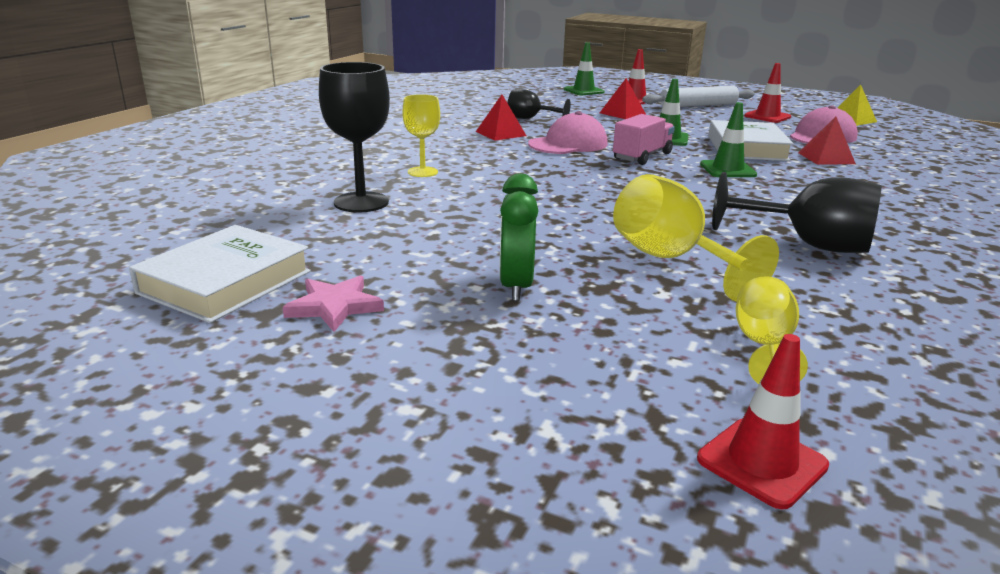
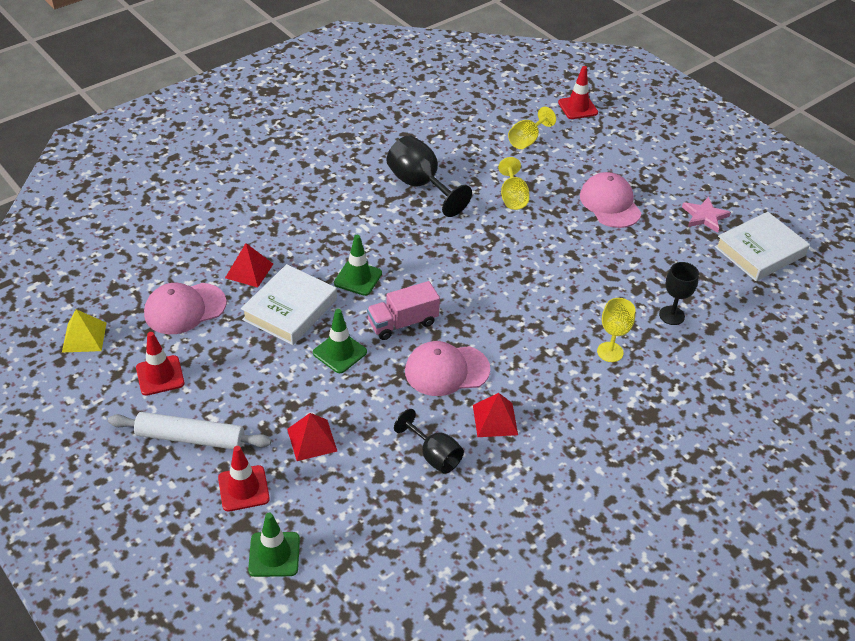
camera: 155 degrees left, 20 degrees up
black goblet [319,62,390,212] -> black goblet [659,262,699,325], size x0.63
green clock [499,173,538,301] -> pink cap [580,172,641,228]
yellow goblet [613,174,779,302] -> yellow goblet [498,157,529,210], size x0.63

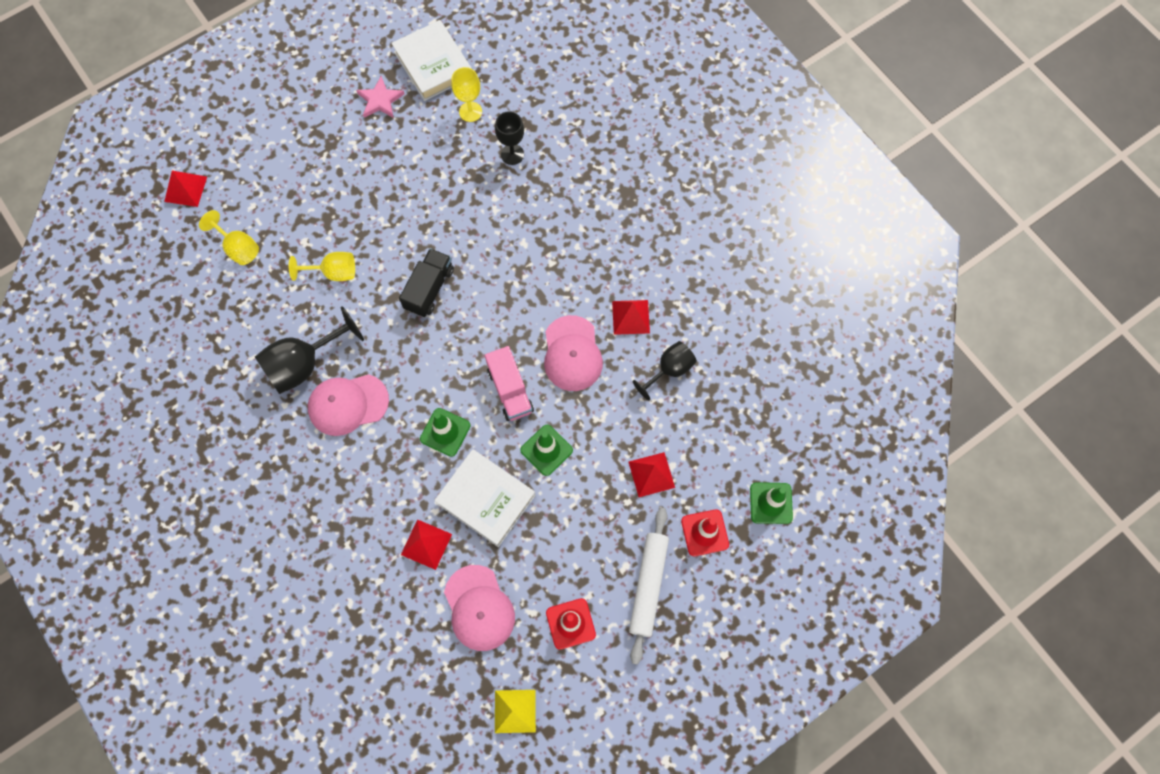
camera: 85 degrees left, 25 degrees up
red traffic cone [558,66,598,119] -> red pyramid [164,170,207,207]
pink cap [580,172,641,228] -> pink cap moved to [308,374,389,436]
yellow goblet [597,298,635,362] -> yellow goblet moved to [451,67,482,122]
none -> black truck [399,248,454,317]

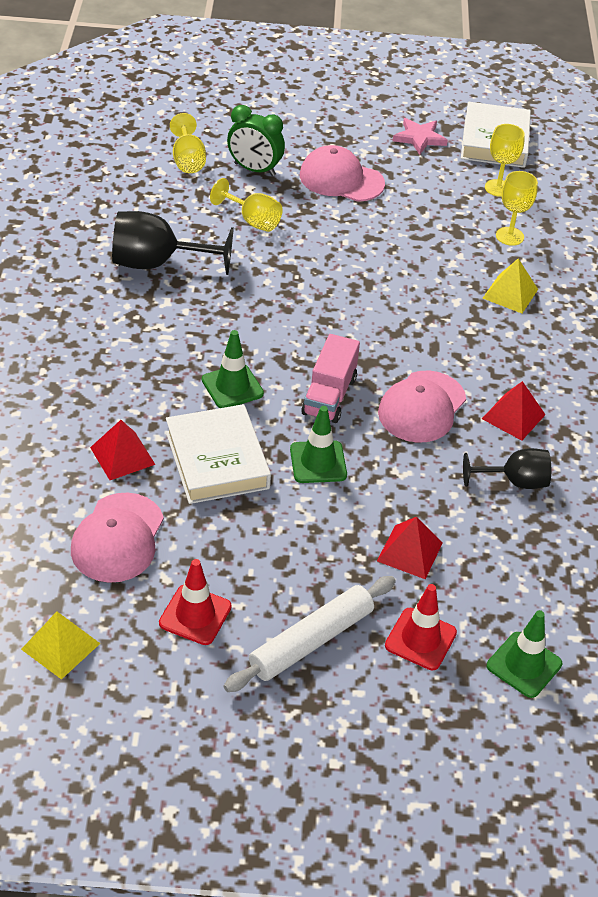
camera: 35 degrees right, 25 degrees down
red pyramid [164,170,207,207] -> none
pink cap [308,374,389,436] -> pink cap moved to [300,145,385,202]
black truck [399,248,454,317] -> none
black goblet [495,111,524,165] -> yellow goblet [496,171,538,246]
none -> green clock [227,105,285,176]
none -> yellow pyramid [483,258,538,313]

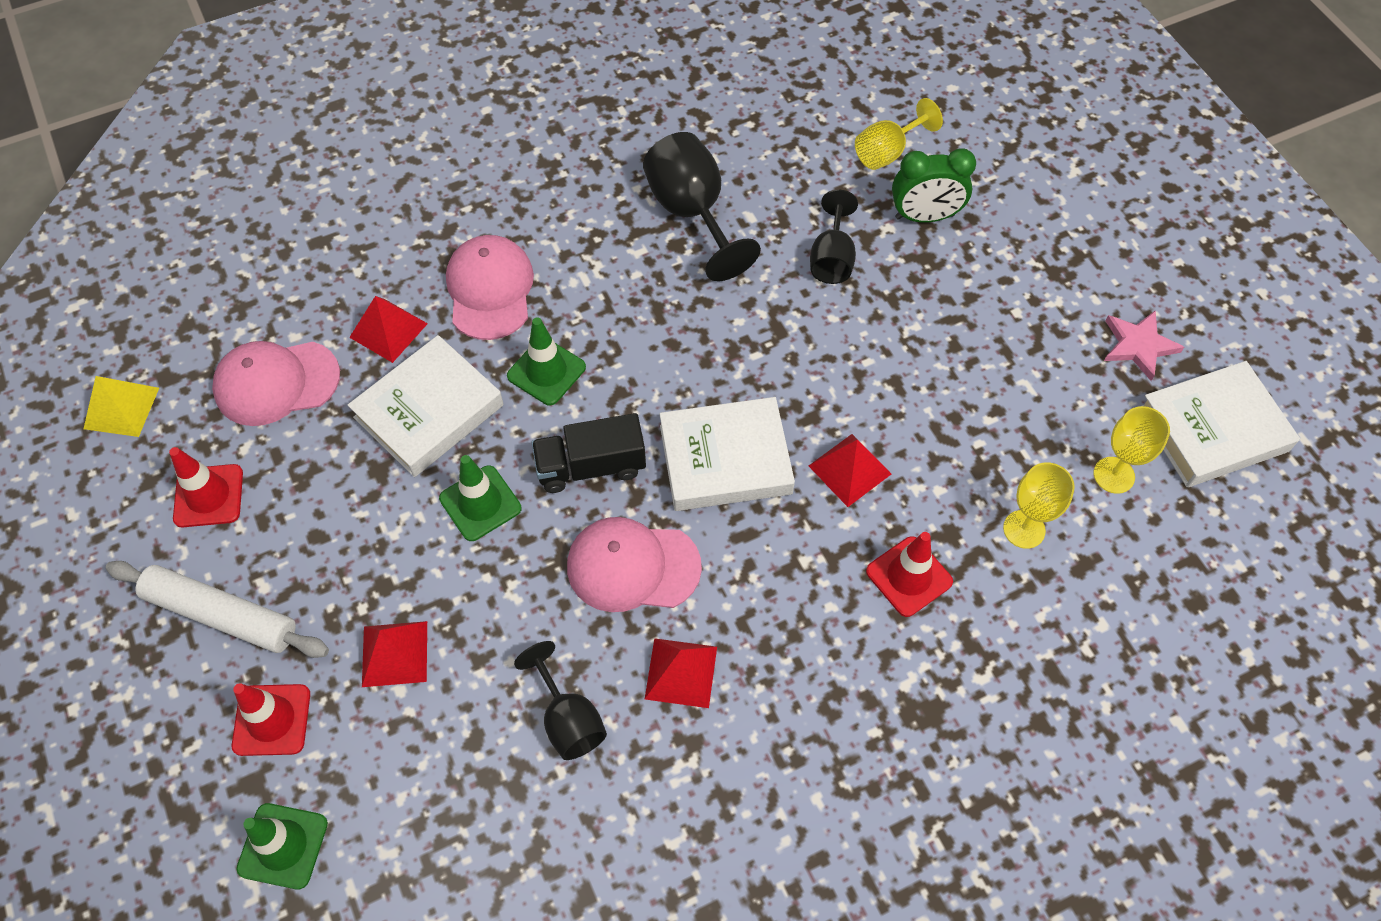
camera: 65 degrees right, 15 degrees up
yellow goblet [210,178,283,232] -> black goblet [810,190,858,284]
green clock [227,105,285,176] -> green clock turned 90 degrees counterclockwise [892,148,976,223]
pink cap [300,145,385,202] -> pink cap moved to [446,235,534,340]
pink truck [301,334,360,423] -> black truck [532,413,646,493]
yellow pyramid [483,258,538,313] -> red traffic cone [866,532,953,617]
none -> white book [660,397,795,511]
none -> red pyramid [809,434,891,507]

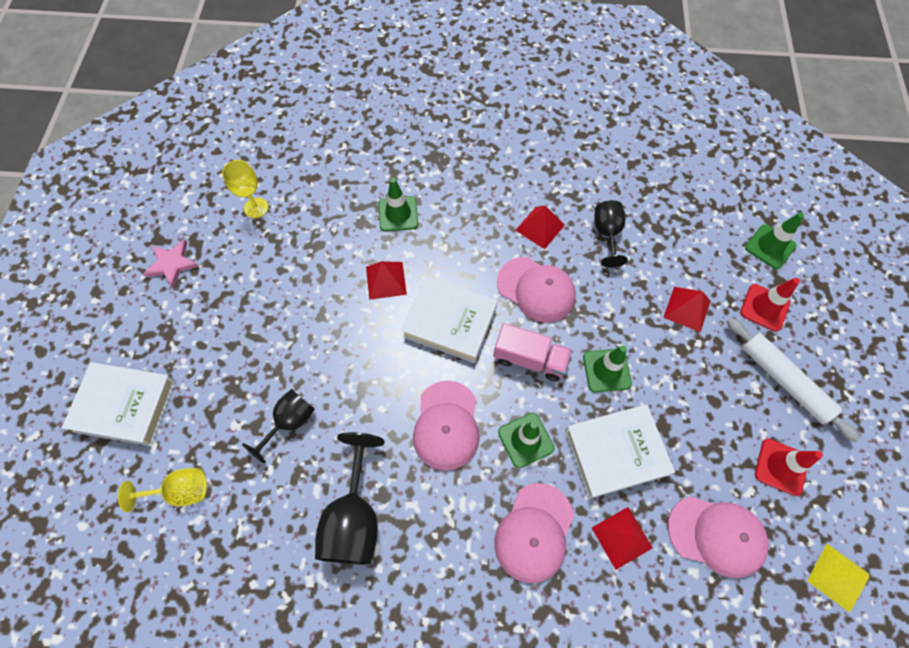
camera: 150 degrees left, 5 degrees up
black truck [532,413,646,493] -> pink truck [493,323,572,381]
red traffic cone [866,532,953,617] -> green traffic cone [378,178,418,232]
green clock [892,148,976,223] -> none
yellow goblet [1003,463,1075,549] -> none
white book [1142,361,1300,487] -> white book moved to [62,362,176,446]
none -> pink cap [413,381,480,471]

